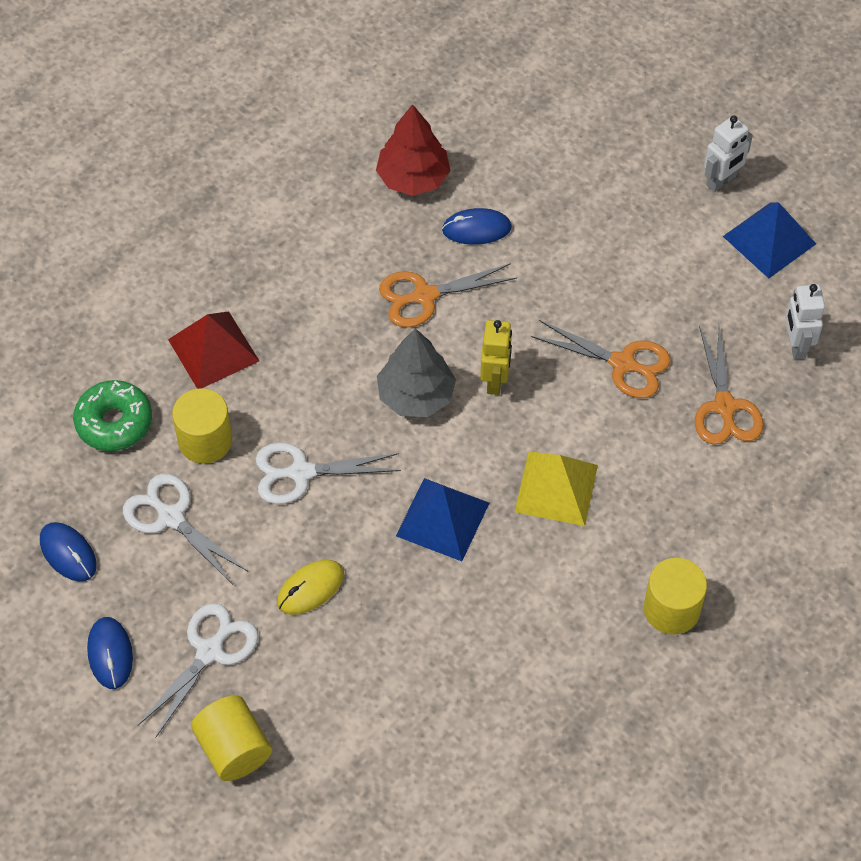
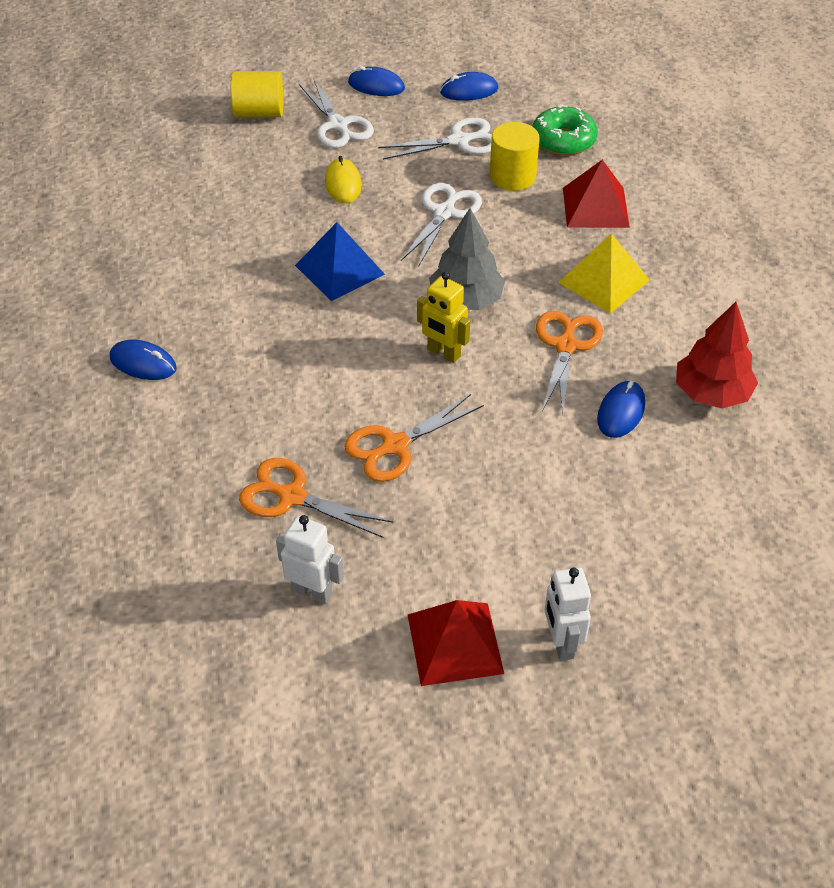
camera: 120 degrees right, 10 degrees down
yellow pyramid [515,452,598,526] -> yellow pyramid moved to [558,233,650,313]
yellow cylinder [644,558,707,635] -> blue mouse [110,340,177,380]
blue pyramid [723,202,816,278] -> red pyramid [408,600,504,686]

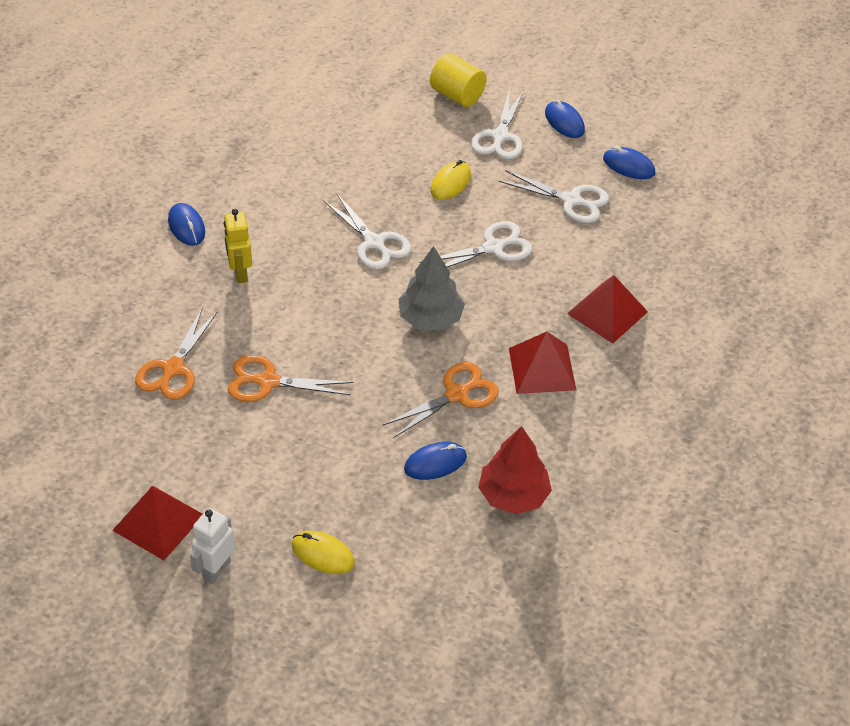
camera: 40 degrees right, 0 degrees up
orange scissors [239,458,393,538] -> orange scissors turned 135 degrees counterclockwise [135,307,218,400]
white robot [276,515,344,604] -> none
blue pyramid [295,222,385,301] -> white scissors [323,194,411,270]
yellow robot [417,272,470,363] -> yellow robot moved to [224,209,252,283]
yellow cylinder [490,122,540,191] -> none
green donut [532,104,598,155] -> none
yellow pyramid [558,233,650,313] -> red pyramid [509,332,576,394]
none -> yellow mouse [292,530,355,574]

